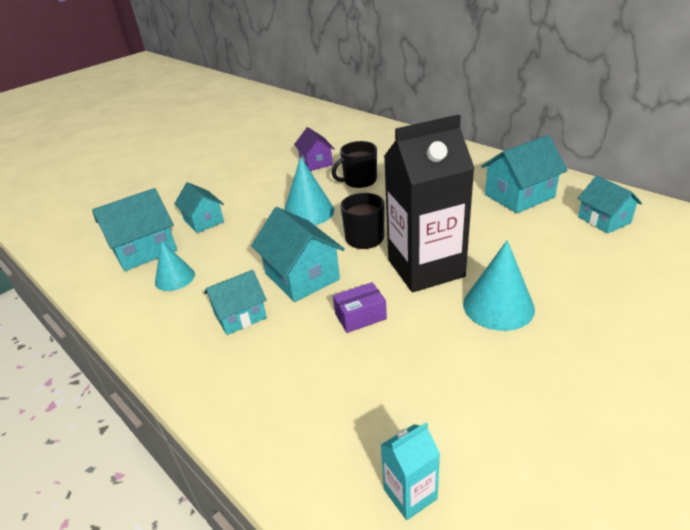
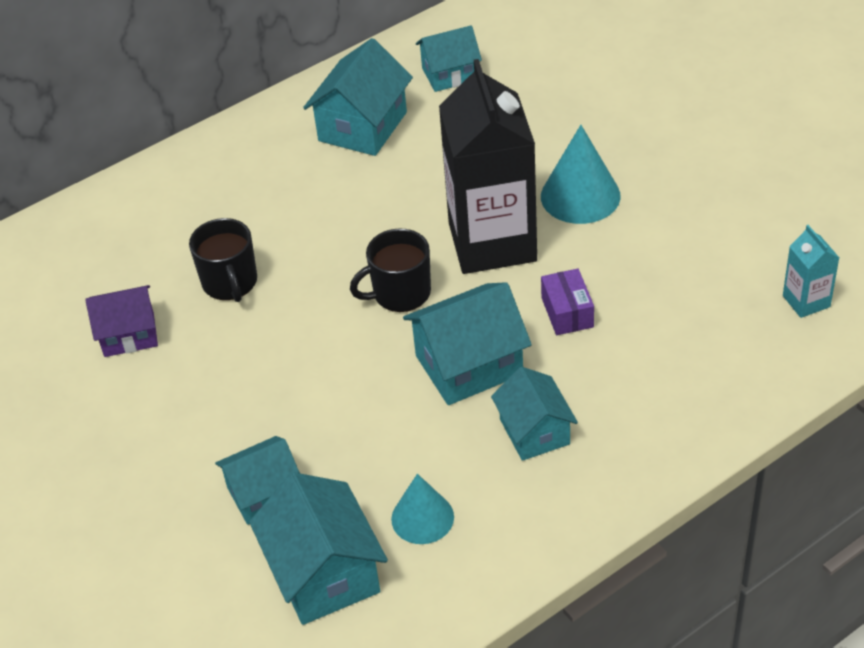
camera: 80 degrees left, 10 degrees up
turquoise cone [284,157,335,225] -> none
turquoise house [481,135,568,213] -> turquoise house turned 45 degrees clockwise [303,38,413,156]

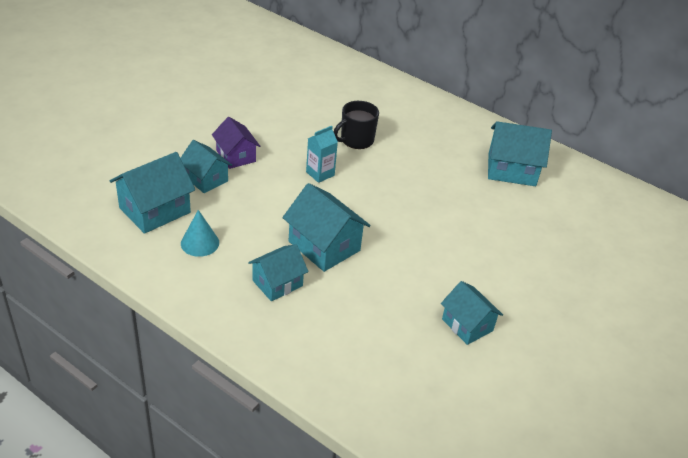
camera: 65 degrees right, 5 degrees down
purple house [85,285,158,357] -> purple house moved to [212,117,260,169]
black mug [350,228,431,312] -> none
turquoise house [416,25,482,92] -> turquoise house moved to [441,281,503,345]
black carton [439,59,537,274] -> none
turquoise cone [541,125,621,224] -> none
purple box [541,269,594,335] -> none
turquoise carton [783,225,839,318] -> turquoise carton moved to [306,126,338,183]

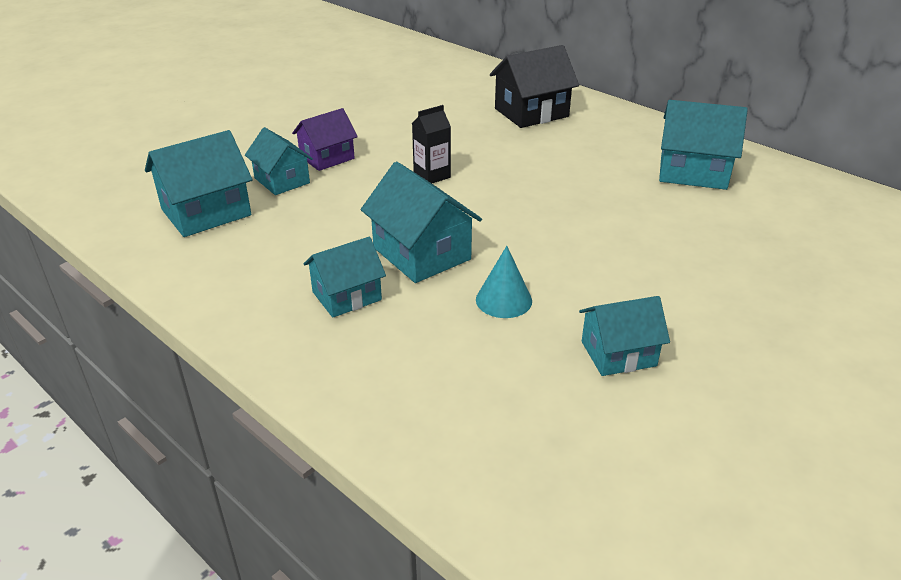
camera: 10 degrees right, 5 degrees down
turquoise cone [181,210,219,257] -> turquoise cone moved to [476,246,532,318]
purple house [212,117,260,169] -> purple house turned 75 degrees clockwise [292,108,358,171]
turquoise carton [306,126,338,183] -> black carton [412,105,451,183]
black mug [334,101,379,149] -> none
turquoise house [441,281,503,345] -> turquoise house turned 75 degrees counterclockwise [579,296,670,376]
none -> black house [490,45,579,128]

